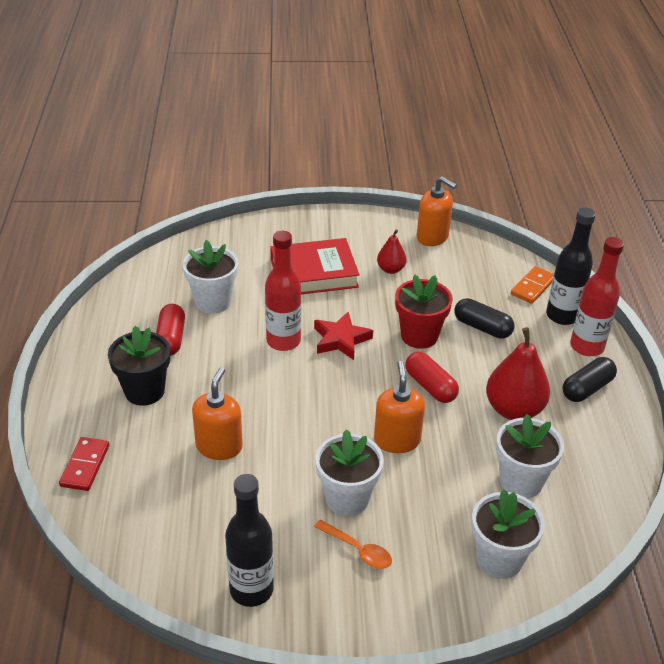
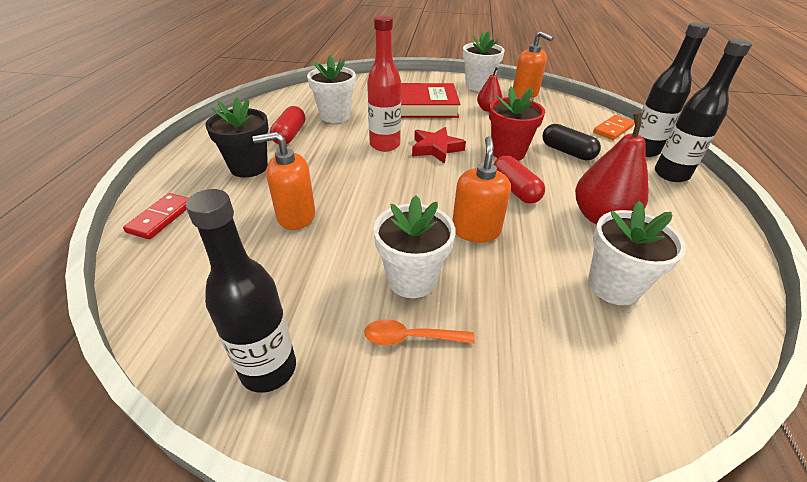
camera: 10 degrees right, 0 degrees up
orange soap dispenser [192,367,243,460] -> orange soap dispenser turned 120 degrees counterclockwise [253,132,315,230]
orange spoon [314,520,392,569] -> orange spoon turned 135 degrees clockwise [364,319,475,345]
white flower pot [472,489,545,579] -> white flower pot moved to [463,31,505,91]
black capsule [562,357,617,402] -> none
red bottle [570,237,624,356] -> black bottle [655,39,752,182]

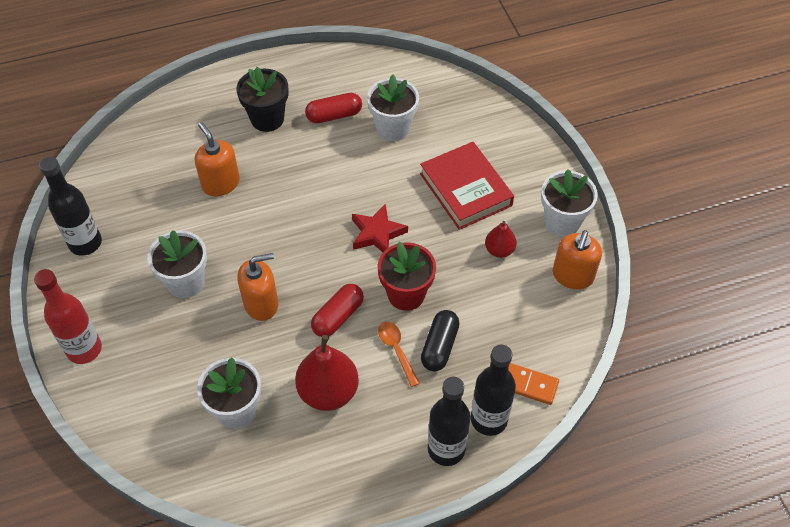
camera: 65 degrees right, 15 degrees up
red domino [123,193,189,239] -> none
orange spoon [364,319,475,345] -> orange spoon moved to [378,321,420,387]
red bottle [367,15,401,152] -> red bottle moved to [34,269,102,364]

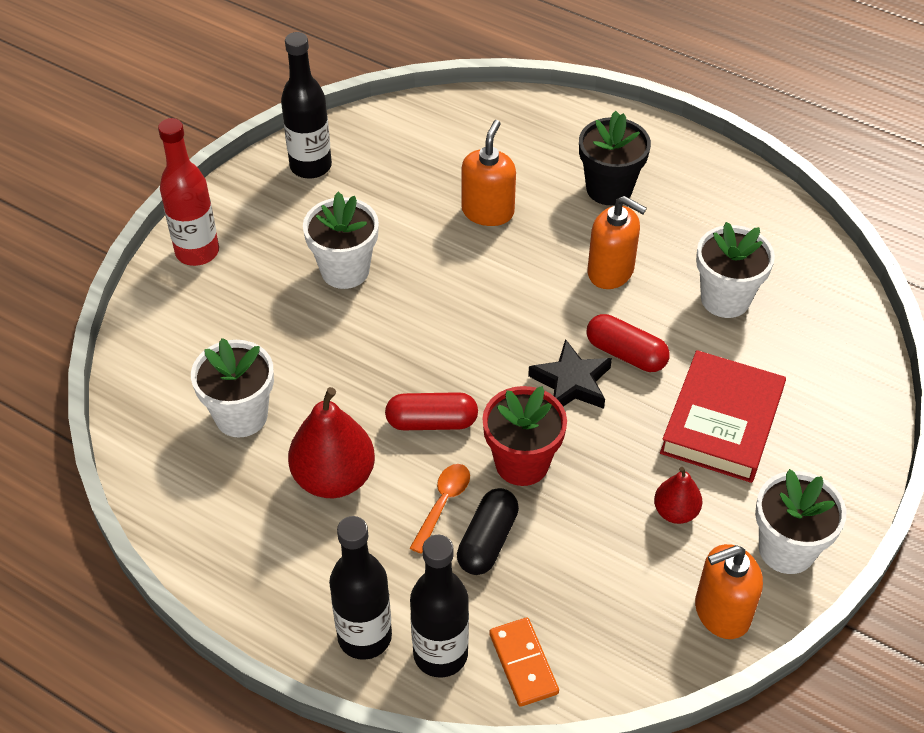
camera: 50 degrees right, 5 degrees down
orange soap dispenser [237,253,278,321] -> orange soap dispenser moved to [587,196,647,289]
red capsule [305,93,362,123] -> red capsule moved to [587,314,670,372]
red star [352,204,408,252] -> black star [528,339,612,409]
black capsule [421,310,460,371] -> black capsule turned 45 degrees counterclockwise [457,488,519,575]

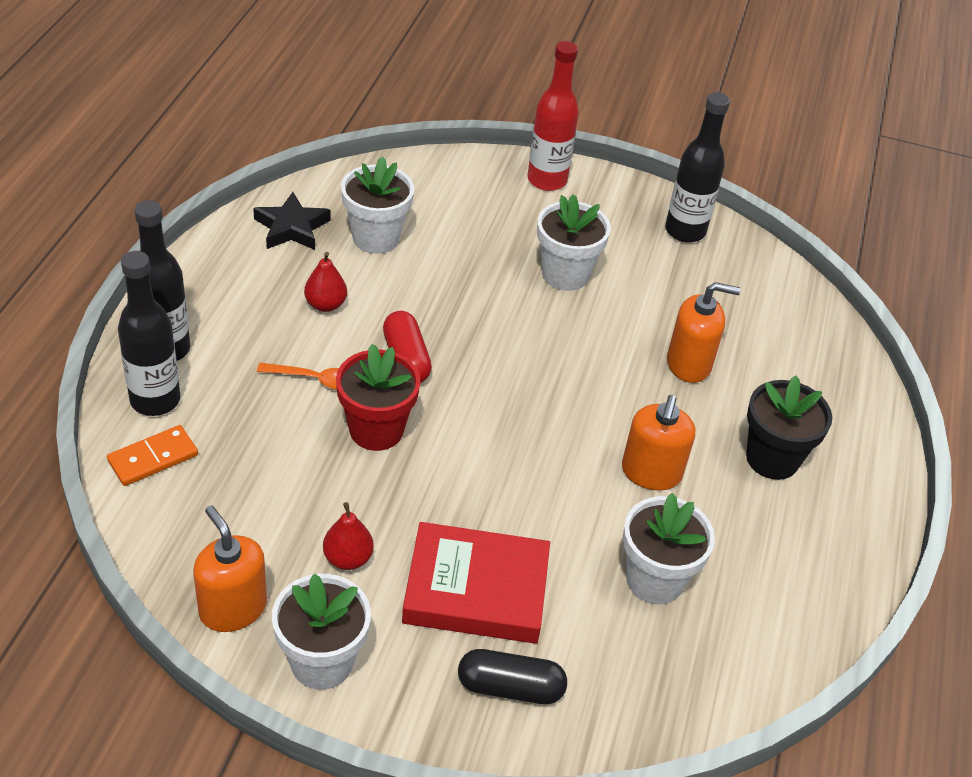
camera: 70 degrees right, 5 degrees down
red pear [288,387,375,498] -> red pear [304,252,347,312], size x0.55
black capsule [457,488,519,575] -> black capsule moved to [458,649,567,704]
black star [528,339,612,409] -> black star moved to [253,192,330,250]
red capsule [587,314,670,372] -> none

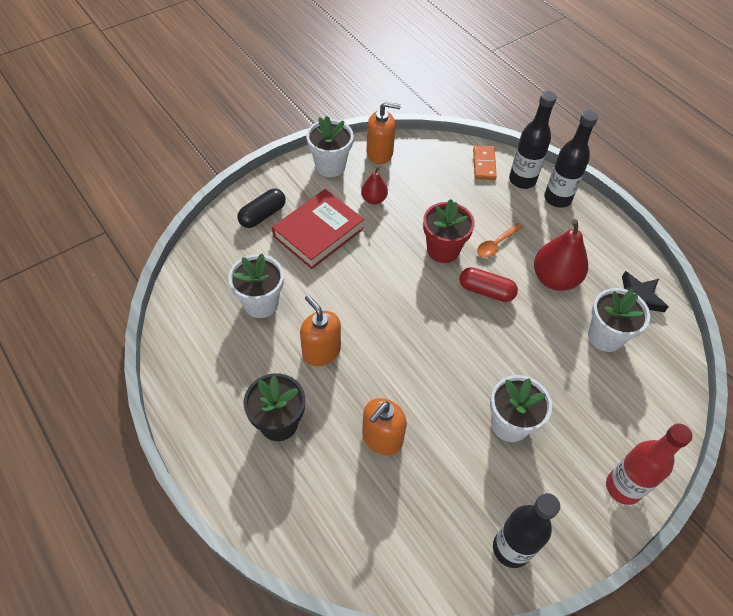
camera: 130 degrees right, 10 degrees up
red pear [304,252,347,312] -> red pear [534,219,588,291], size x1.82

